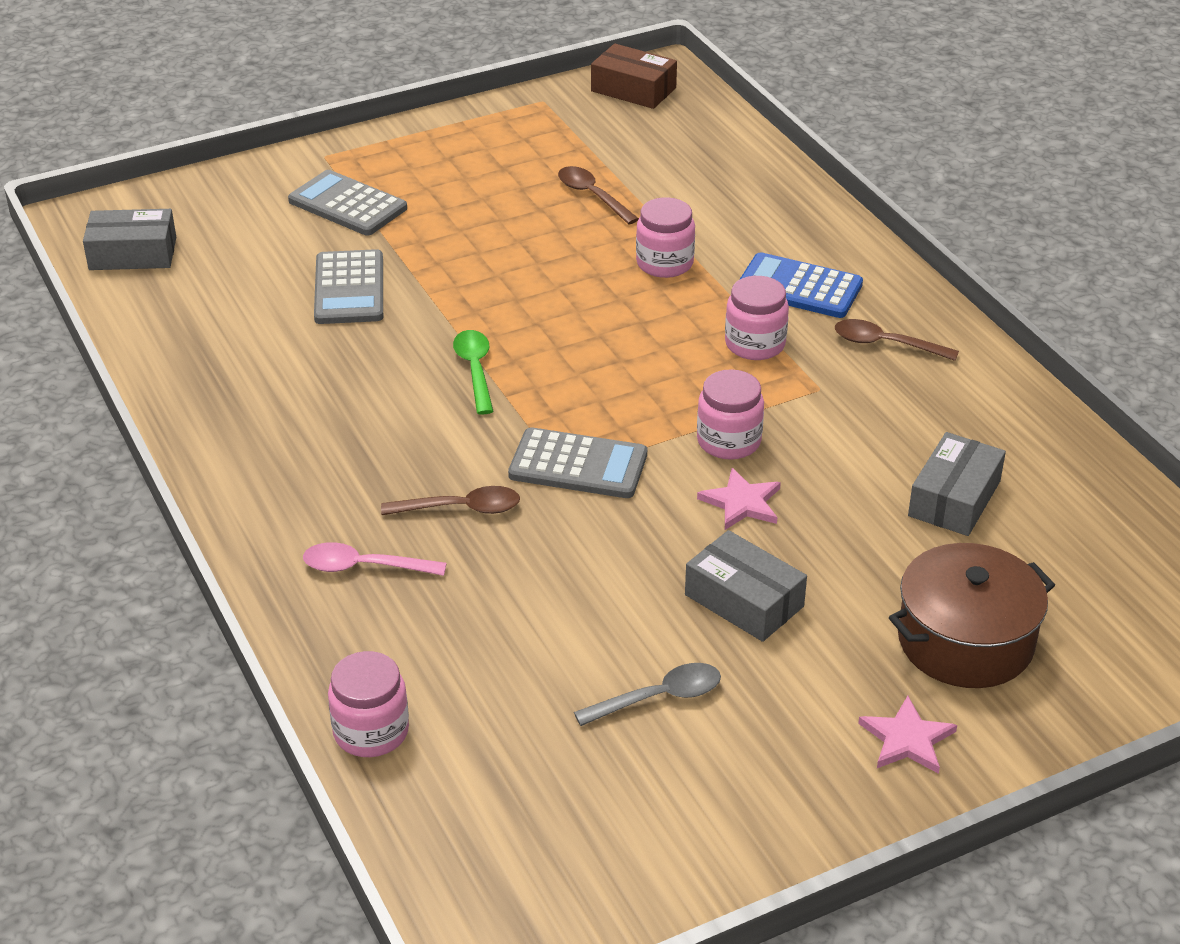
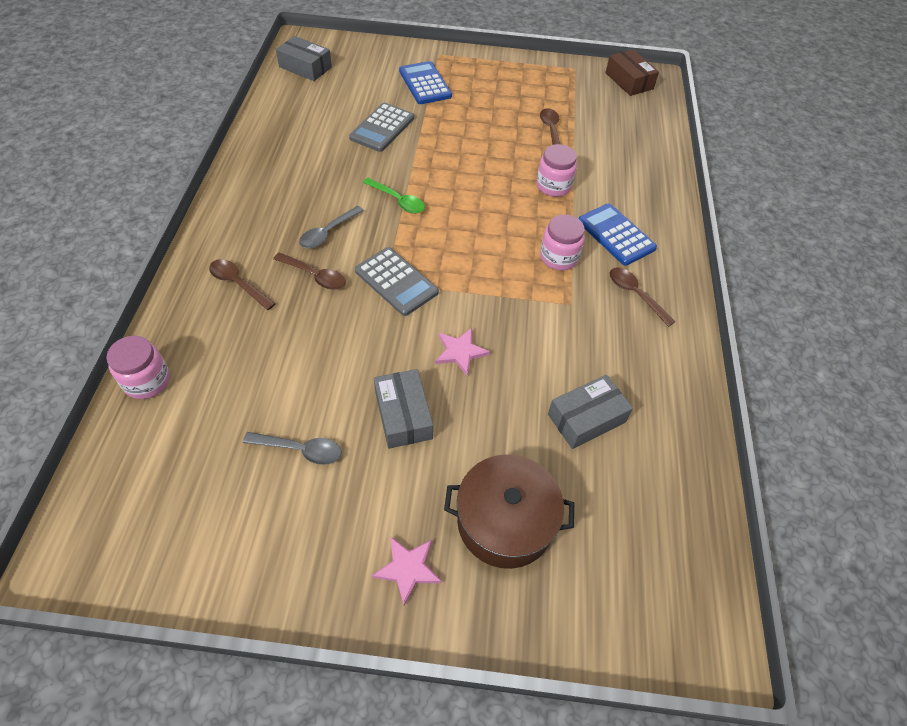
camera: 30 degrees right, 15 degrees up
grey calculator [288,170,407,235] -> blue calculator [399,61,452,104]
pink spoon [303,542,446,576] -> brown spoon [209,259,276,310]
green spoon [453,330,494,415] -> green spoon turned 105 degrees clockwise [363,178,425,214]
pink jar [697,369,764,460] -> none
none -> grey spoon [299,206,364,248]

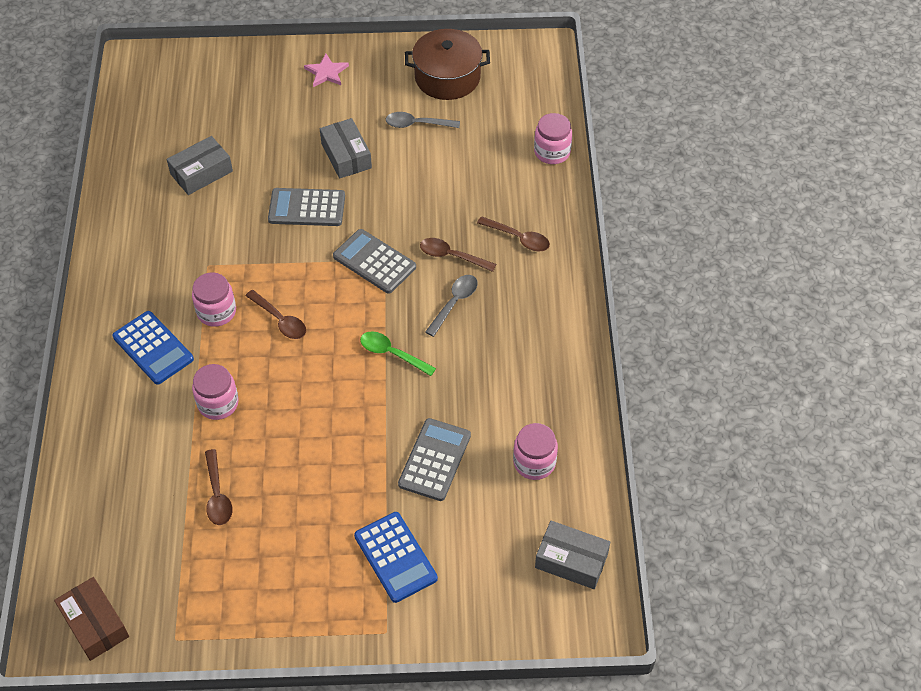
camera: 175 degrees right, 0 degrees up
pink star [435,328,490,376] -> grey calculator [268,188,345,226]
brown pot [444,454,574,569] -> brown pot moved to [405,29,490,100]
brown spoon [609,267,676,327] -> brown spoon moved to [245,290,306,339]
none -> pink jar [513,423,558,480]

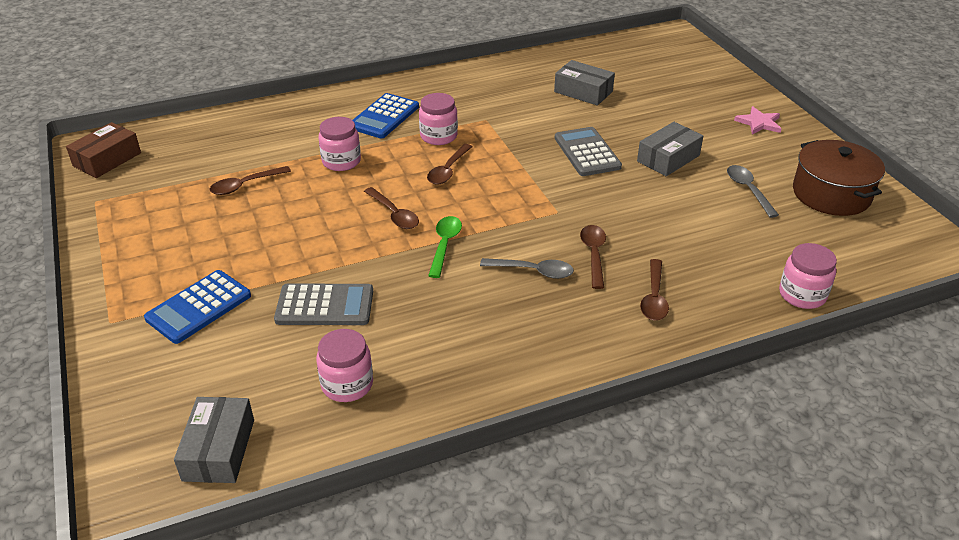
camera: 70 degrees right, 15 degrees down
grey calculator [333,229,416,294] -> none
none -> brown spoon [364,187,419,229]

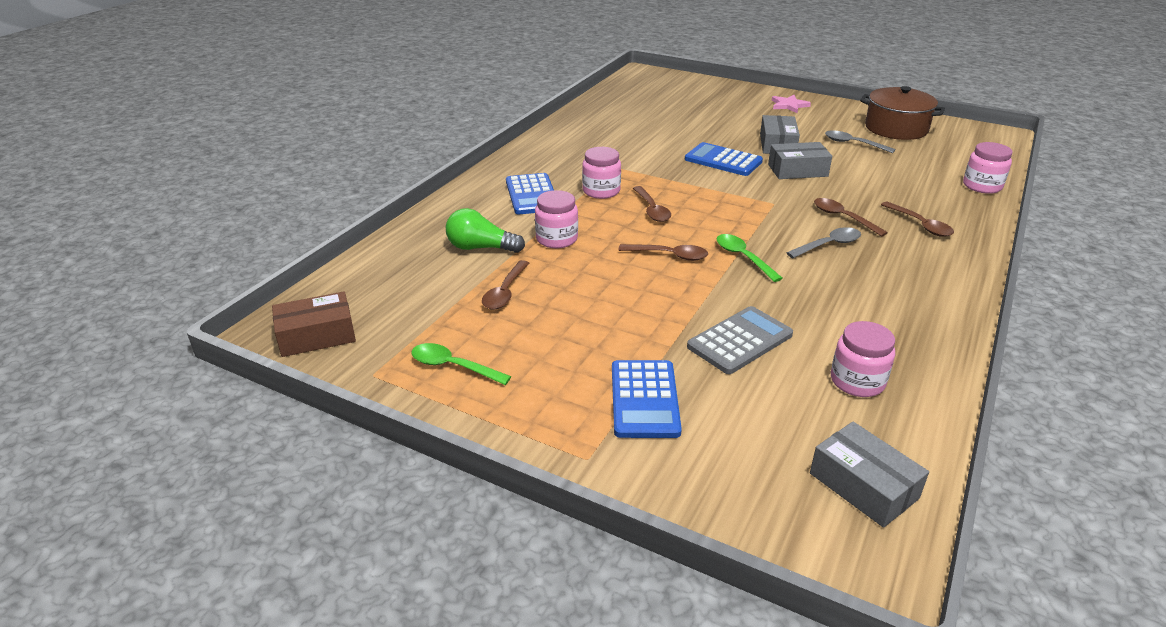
camera: 40 degrees left, 5 degrees down
brown box [66,122,141,178] -> brown box turned 75 degrees clockwise [272,292,356,357]
grey box [554,60,615,106] -> grey box moved to [768,142,832,179]
grey calculator [555,127,622,176] -> blue calculator [685,142,763,176]
none -> green spoon [411,343,512,385]
none -> green light bulb [446,208,525,253]

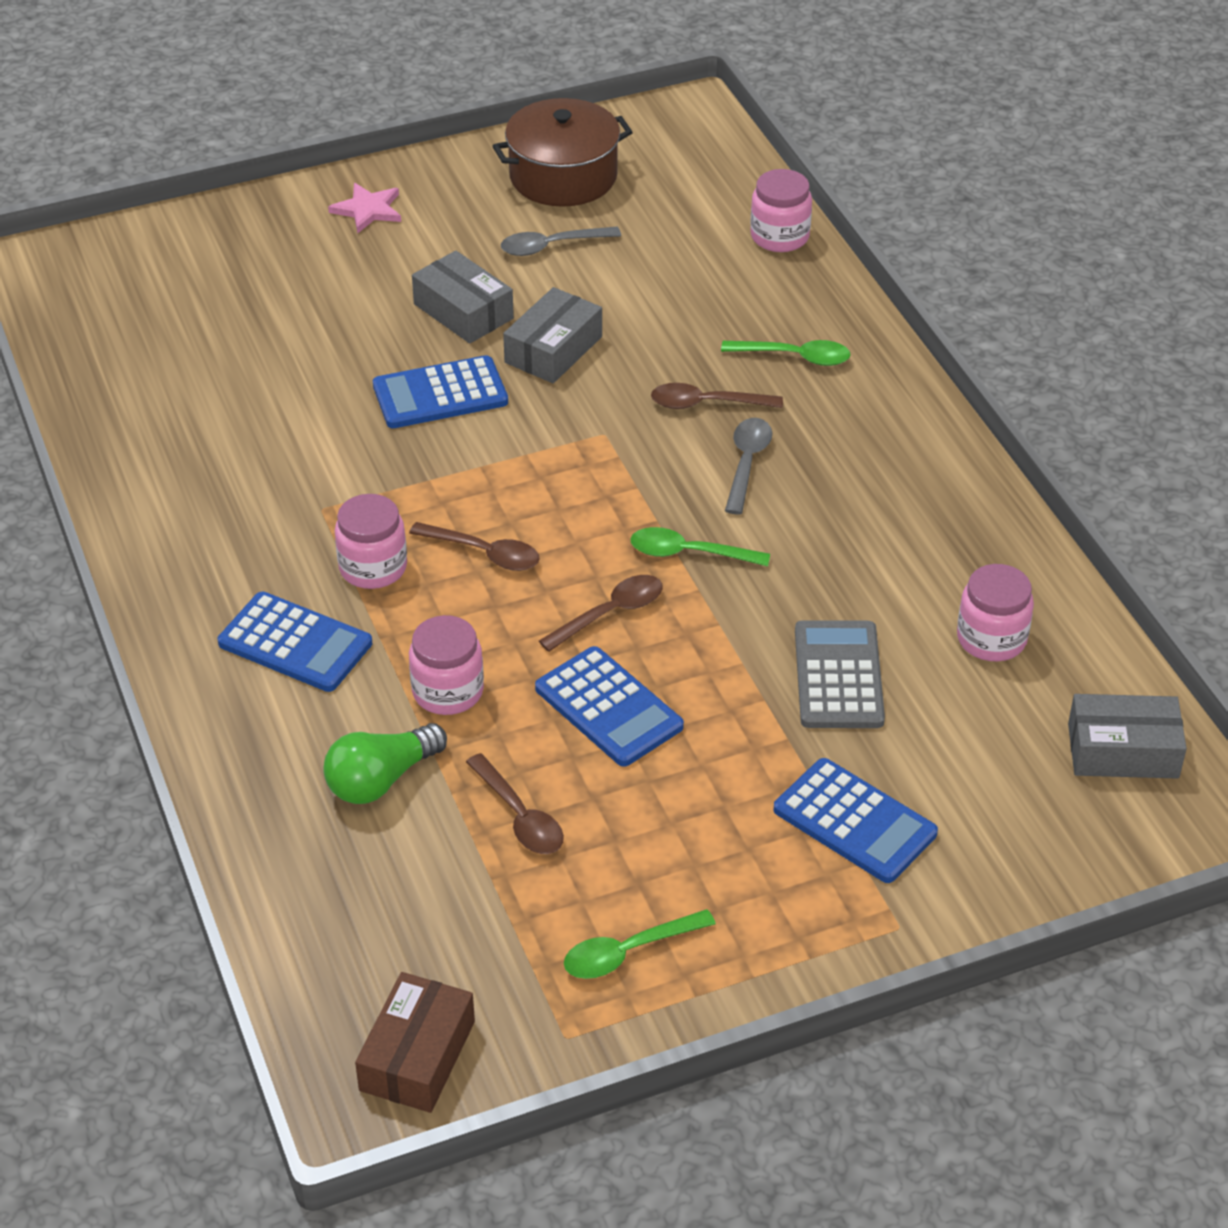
camera: 50 degrees left, 10 degrees up
brown spoon [881,202,954,237] -> green spoon [721,340,851,366]
none -> blue calculator [535,646,684,767]

